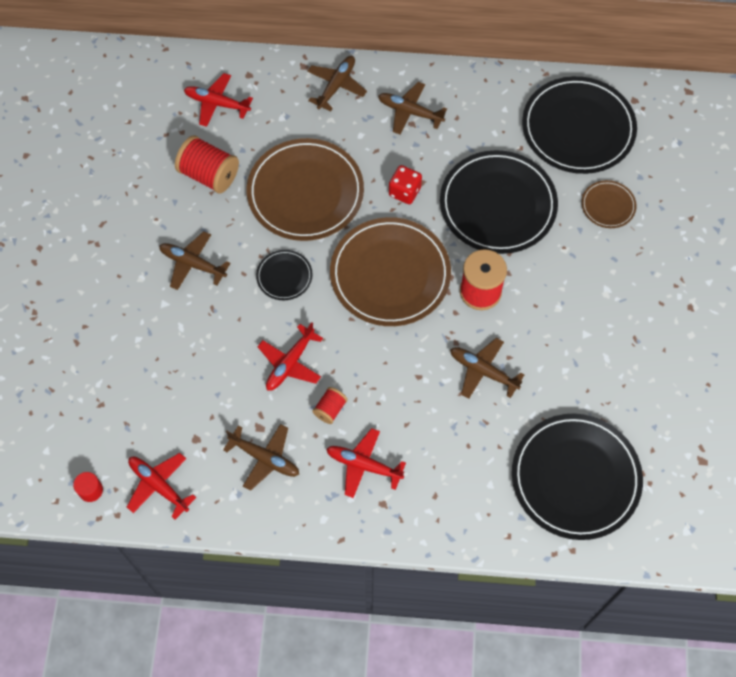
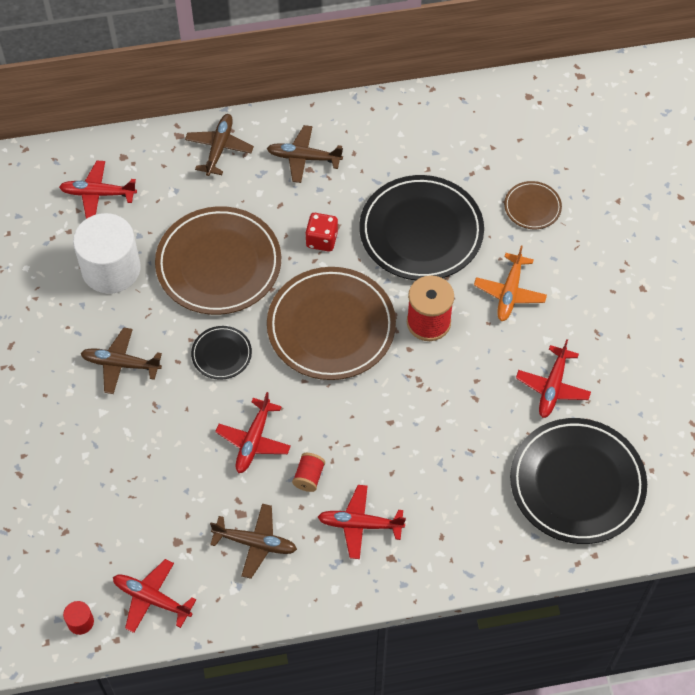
camera: 15 degrees left, 5 degrees down
red spool [175,135,239,194] -> white cylinder [73,213,141,294]
brown plane [450,338,524,399] -> none
black plate [522,76,637,174] -> none
none -> orange plane [474,246,547,321]
none -> red plane [516,339,591,418]

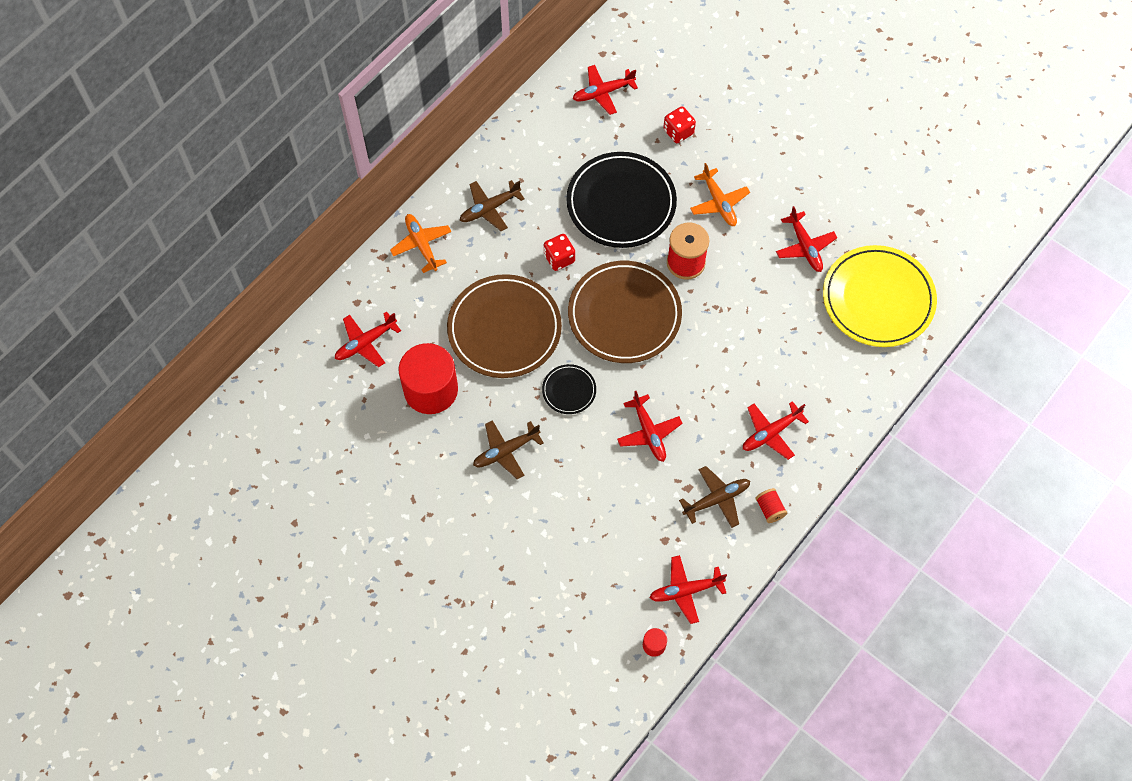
camera: 40 degrees left, 5 degrees up
white cylinder [73,213,141,294] -> red cylinder [399,343,458,414]
brown plane [185,114,254,176] -> orange plane [390,214,452,273]
red spool [292,453,325,492] -> red spool moved to [755,488,787,523]
brown plate [504,181,562,229] -> red dice [663,106,696,143]
black plate [510,418,647,544] -> yellow plate [823,245,937,347]
none -> red plane [572,65,638,115]

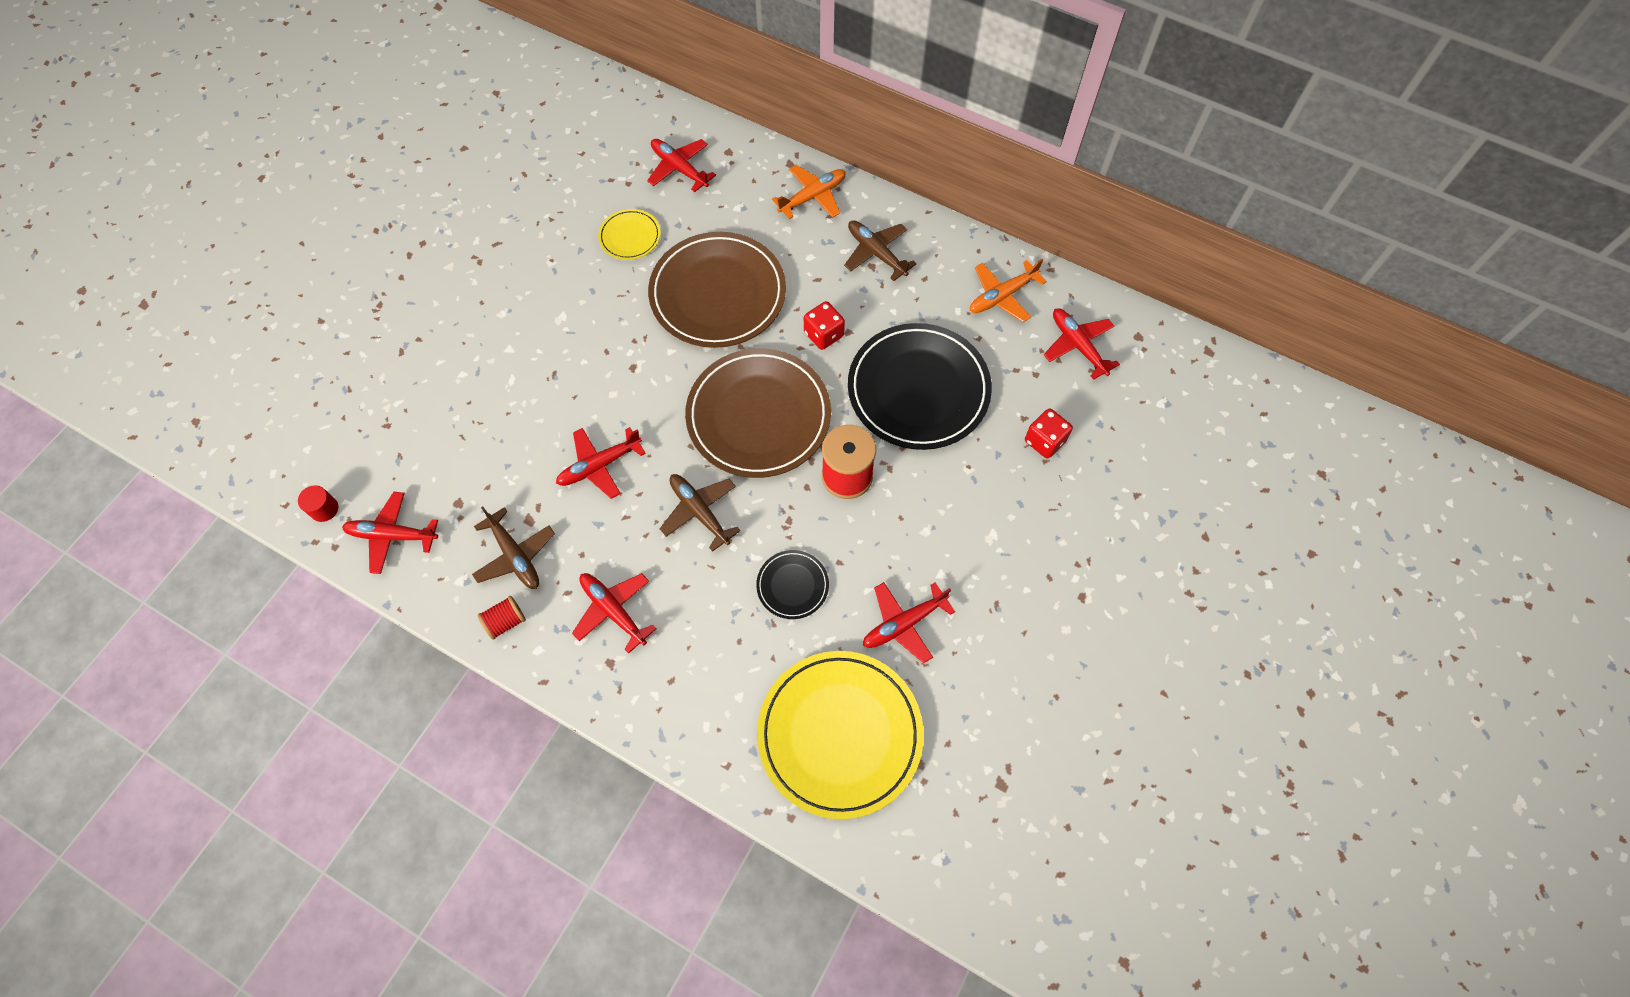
camera: 80 degrees right, 0 degrees up
red cylinder [399,343,458,414] -> yellow plate [598,209,661,260]
brown plane [473,420,544,479] -> brown plane moved to [660,474,741,552]
black plate [542,364,596,414] -> black plate moved to [756,550,829,619]
red plane [649,555,727,624] -> red plane turned 60 degrees counterclockwise [342,492,438,574]
orange plane [690,163,750,226] -> orange plane moved to [970,259,1047,322]

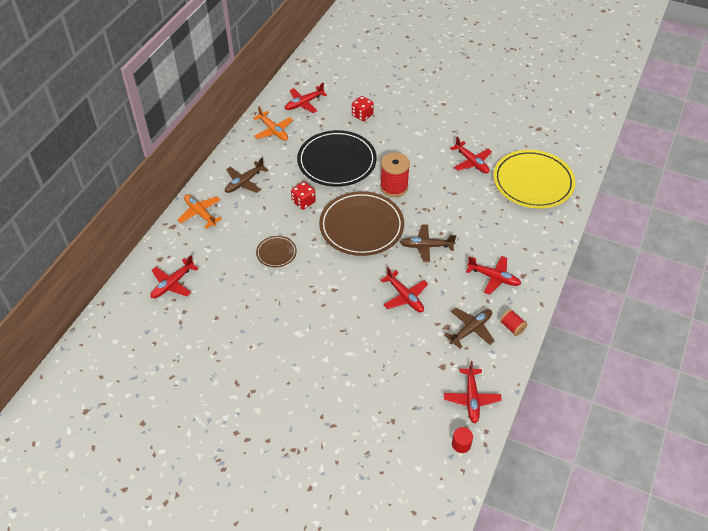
camera: 95 degrees left, 15 degrees down
red plane [572,573,657,654] -> red plane turned 105 degrees counterclockwise [466,256,521,295]
yellow plate [598,209,661,260] -> none
brown plate [648,232,786,348] -> brown plate [256,236,297,267], size x0.47
brown plane [660,474,741,552] -> brown plane turned 45 degrees clockwise [400,224,456,263]
black plate [756,550,829,619] -> none

